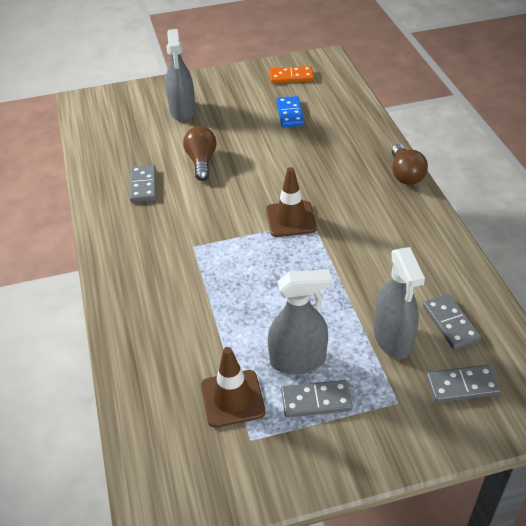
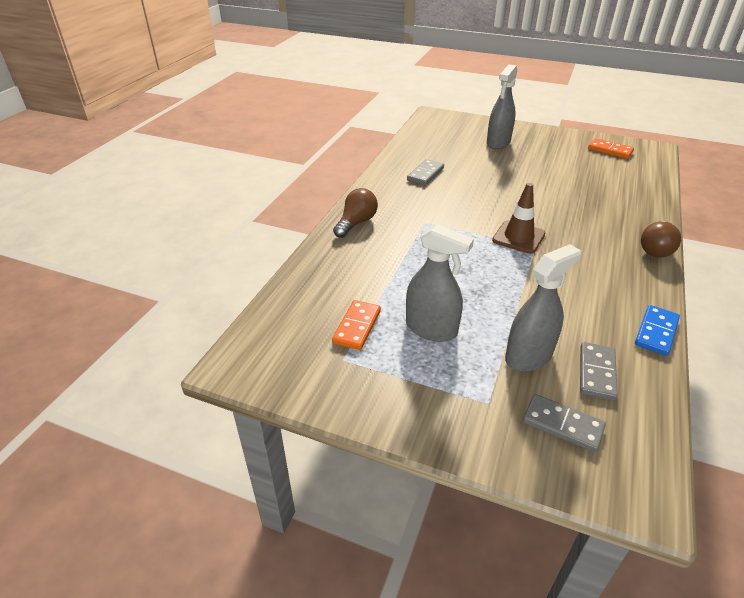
camera: 35 degrees right, 5 degrees down
brown light bulb [183,126,216,181] -> brown light bulb moved to [333,188,378,238]
brown traffic cone [201,347,265,428] -> orange domino [332,300,381,350]
blue domino [277,96,304,127] -> blue domino moved to [635,305,680,356]
grey domino [281,380,353,418] -> none
grey spray bottle [374,247,425,359] -> grey spray bottle turned 150 degrees counterclockwise [505,244,581,372]

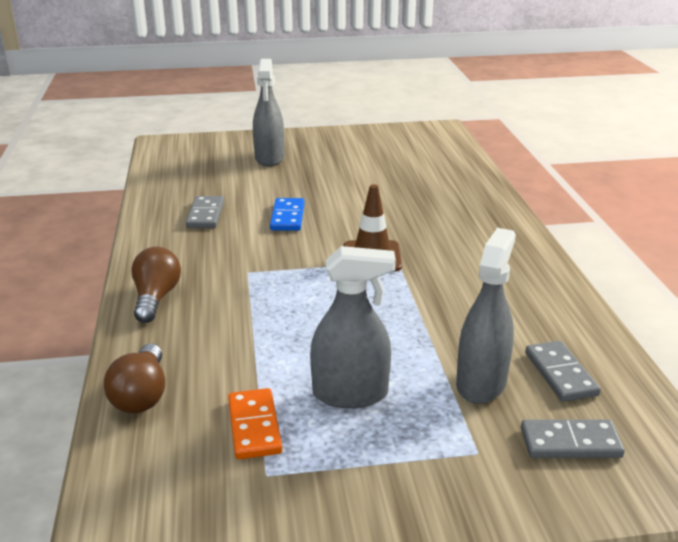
camera: 30 degrees left, 10 degrees down
orange domino [588,138,634,159] -> none
blue domino [635,305,680,356] -> blue domino moved to [270,198,304,231]
brown light bulb [641,221,681,257] -> brown light bulb moved to [104,343,165,413]

